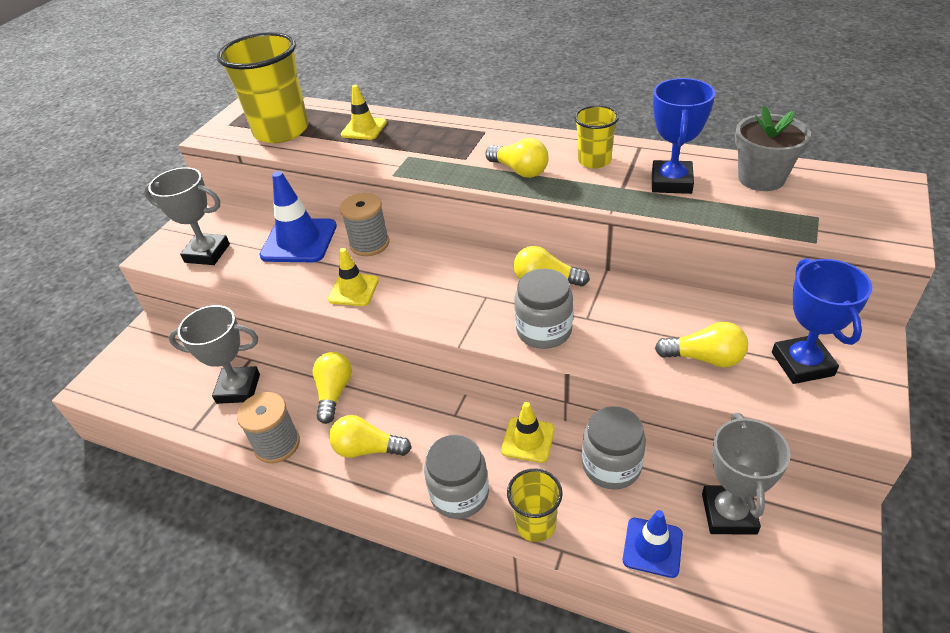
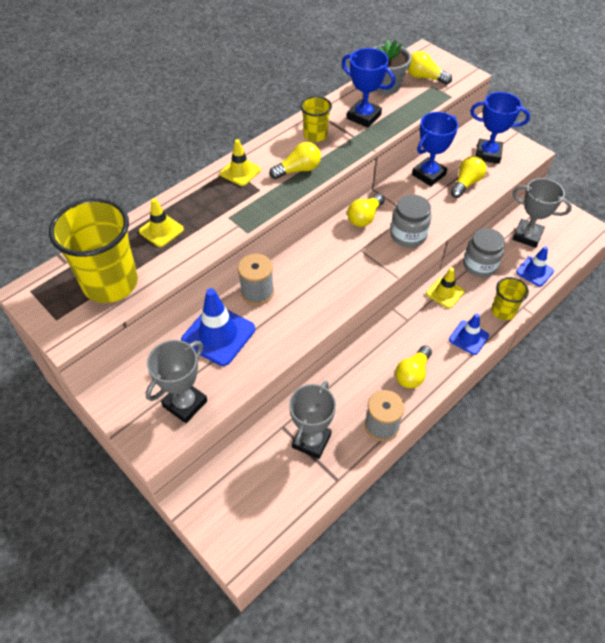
camera: 70 degrees left, 10 degrees up
yellow light bulb [313,352,352,424] -> yellow light bulb moved to [408,51,452,85]
yellow traffic cone [328,248,379,306] -> yellow traffic cone moved to [220,139,261,186]
grey jar [424,435,489,519] -> blue traffic cone [449,313,489,355]
none -> blue trophy [412,112,458,186]

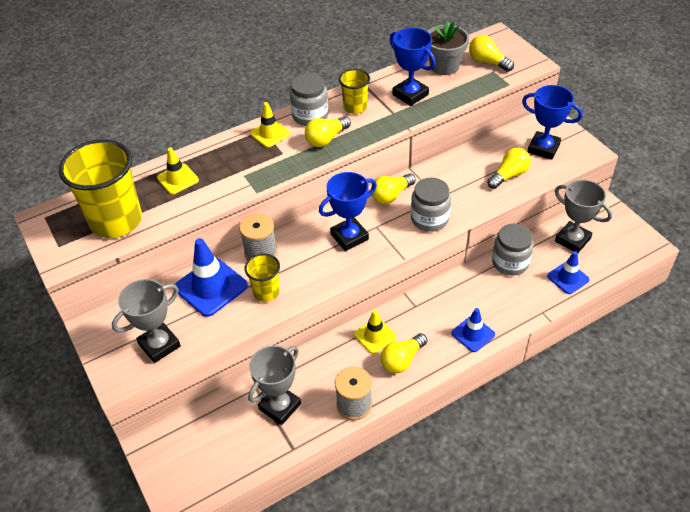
camera: 15 degrees right, 5 degrees down
yellow light bulb [269,142,321,179] -> yellow light bulb turned 150 degrees clockwise [305,116,351,147]
blue trophy [412,112,458,186] -> blue trophy moved to [319,172,377,251]
yellow traffic cone [426,268,465,308] -> yellow traffic cone moved to [354,310,397,354]
yellow cup [492,277,529,320] -> yellow cup moved to [244,253,280,302]
none -> grey jar [290,73,329,126]

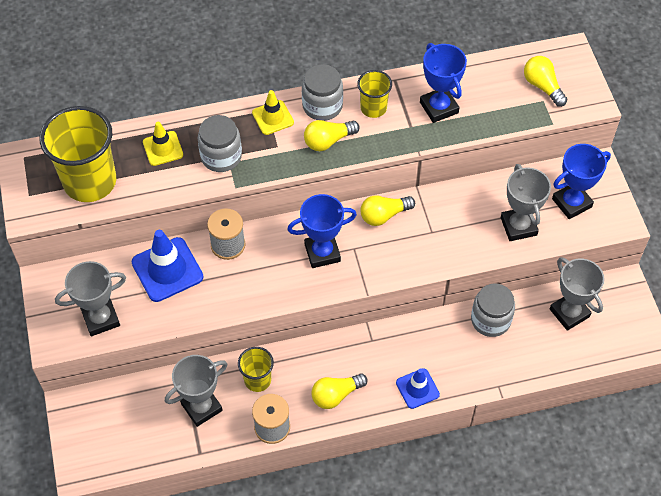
camera: 15 degrees right, 10 degrees up
yellow cup [244,253,280,302] -> yellow cup moved to [238,347,274,392]
yellow traffic cone [354,310,397,354] -> none
grey jar [411,178,451,232] -> grey jar moved to [198,115,242,172]
grey flower pot [427,21,469,75] -> none
yellow light bulb [487,148,531,189] -> grey trophy [501,164,551,241]
blue trophy [522,85,583,160] -> blue trophy turned 75 degrees counterclockwise [552,144,611,219]
blue traffic cone [547,251,590,294] -> none

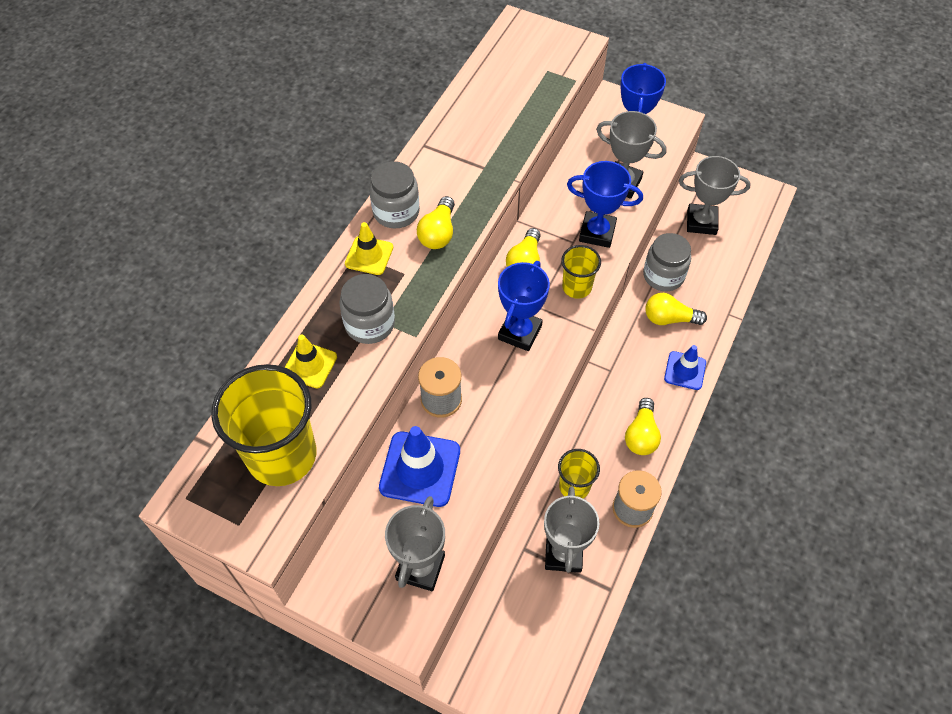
camera: 50 degrees left, 0 degrees up
yellow cup [357,70,392,118] -> yellow cup moved to [561,245,601,299]
blue trophy [420,43,467,123] -> blue trophy moved to [567,161,643,248]
yellow light bulb [524,56,567,107] -> yellow light bulb moved to [645,293,707,325]

